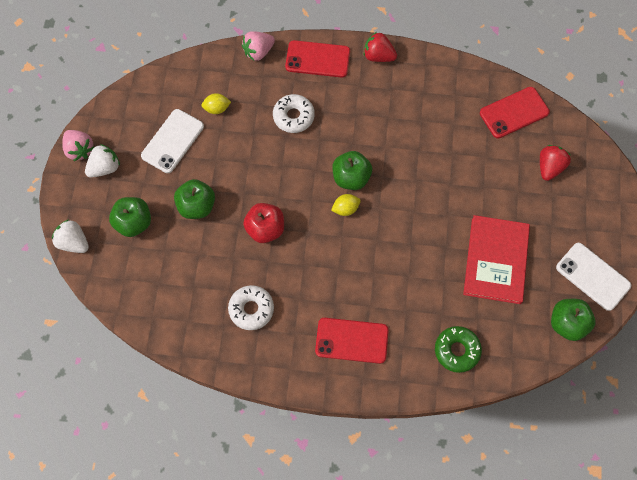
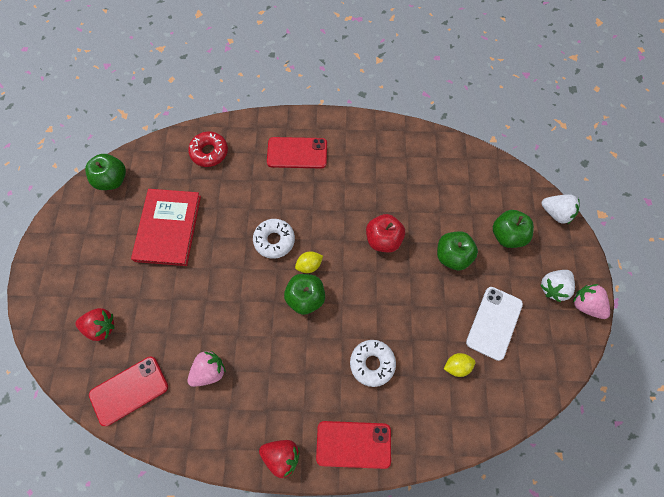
camera: 175 degrees right, 0 degrees up
white donut [228,285,274,330] -> white donut moved to [253,219,295,259]
pink strawberry [242,31,275,61] -> pink strawberry moved to [188,351,226,387]
green donut [435,326,482,373] -> red donut [188,131,228,167]
red strawberry [540,145,571,181] -> red strawberry turned 105 degrees counterclockwise [75,308,115,341]
white phone [556,243,631,311] -> none

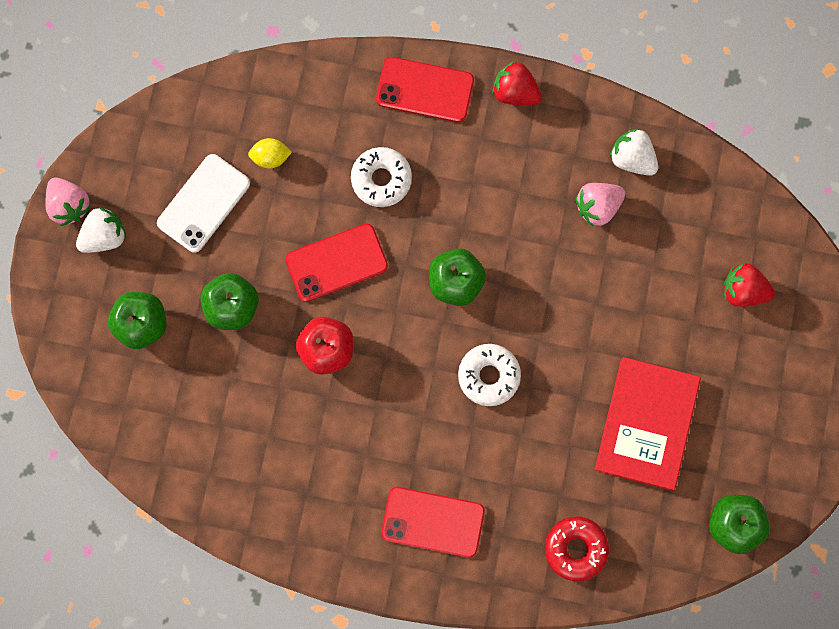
camera: 170 degrees left, 10 degrees up
red phone [89,357,168,426] -> red phone moved to [285,224,388,302]
yellow lemon [295,251,323,273] -> none
white strawberry [541,194,579,224] -> white strawberry moved to [610,128,658,176]

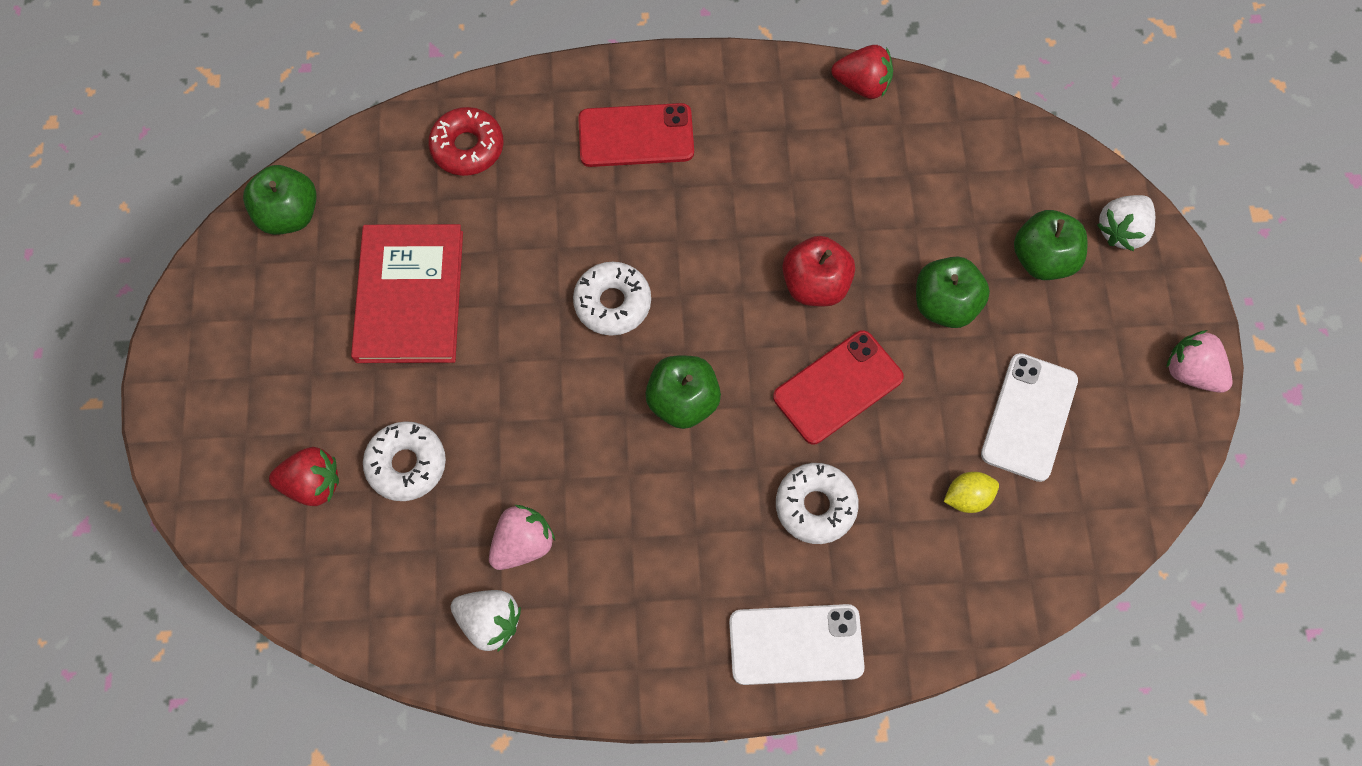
camera: 165 degrees right, 10 degrees down
white strawberry [76,208,126,253] -> white strawberry moved to [1097,195,1155,251]
red phone [376,57,474,122] -> white phone [729,604,865,685]
red strawberry [492,61,542,106] -> red strawberry moved to [831,45,893,99]
none -> white donut [363,421,446,501]

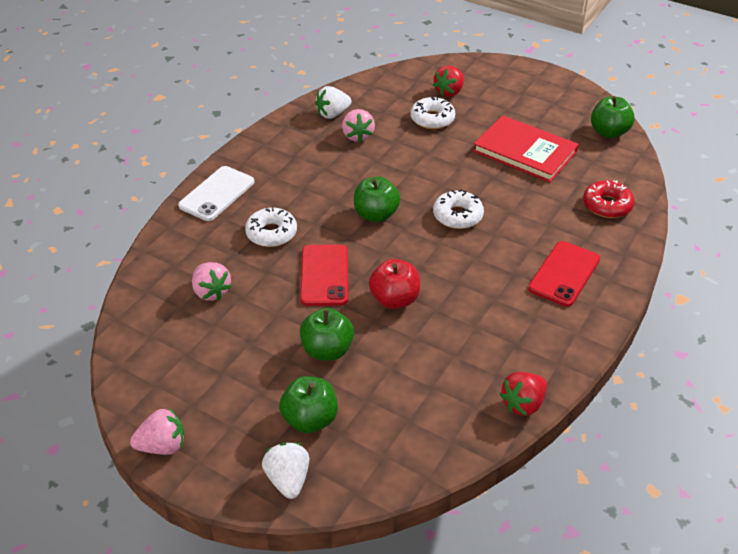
camera: 125 degrees right, 25 degrees down
yellow lemon [944,472,999,513] -> pink strawberry [192,262,232,301]
white phone [981,353,1078,482] -> none

